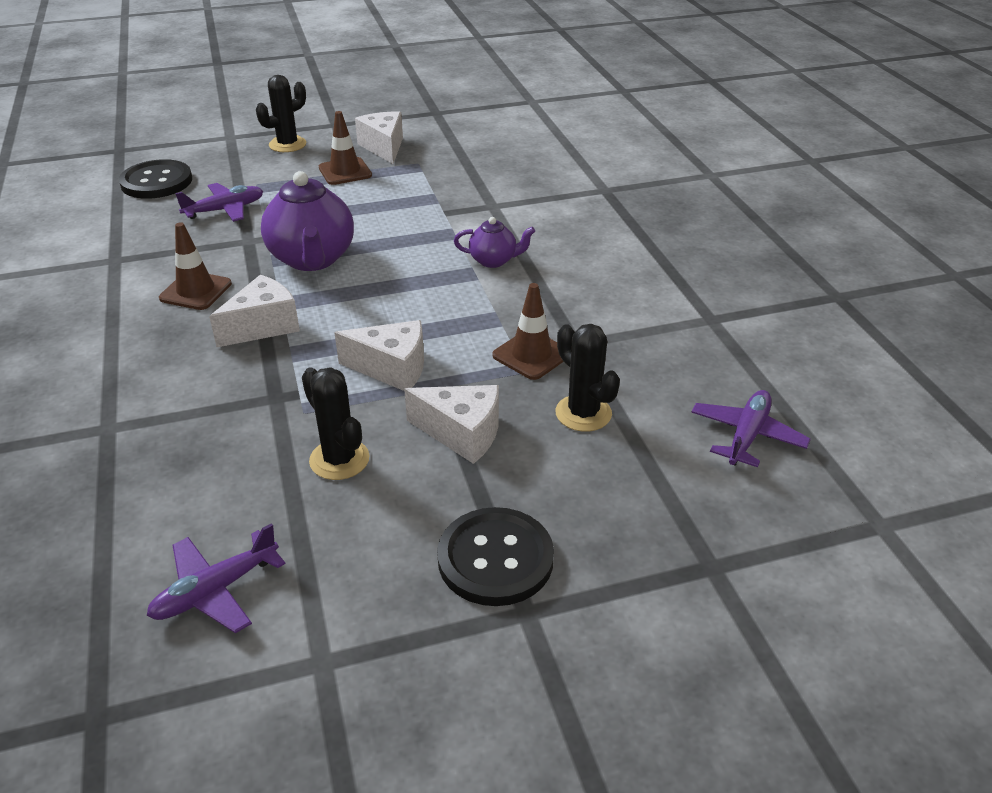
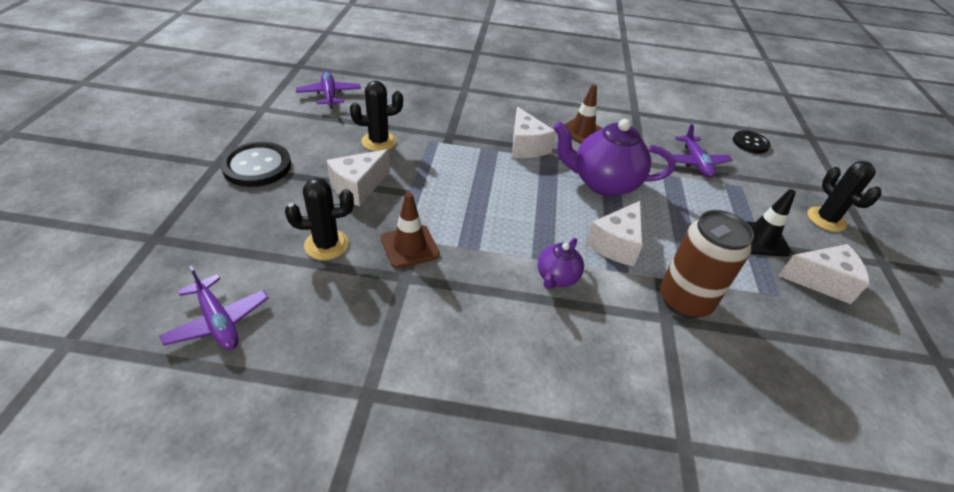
camera: 110 degrees right, 5 degrees up
black button [119,159,192,199] -> black button [733,130,771,154], size x0.64
brown traffic cone [319,111,372,185] -> black traffic cone [746,189,796,257]
white cheese [334,320,424,391] -> white cheese moved to [586,201,643,266]
none -> brown can [660,210,754,319]

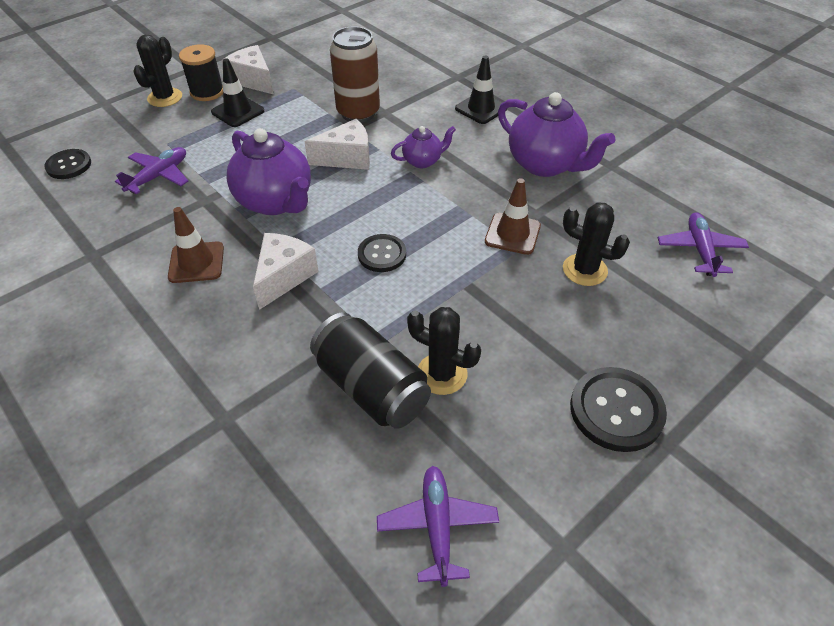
camera: 135 degrees left, 5 degrees up
purple plane [296,71,361,108] -> purple plane turned 150 degrees clockwise [377,466,499,587]
white cheese [327,149,390,207] -> none
none -> black spool [179,44,223,101]
none -> black can [310,312,431,429]
none -> black button [358,234,406,272]
none -> black traffic cone [455,56,507,124]
none -> purple teapot [498,92,616,177]

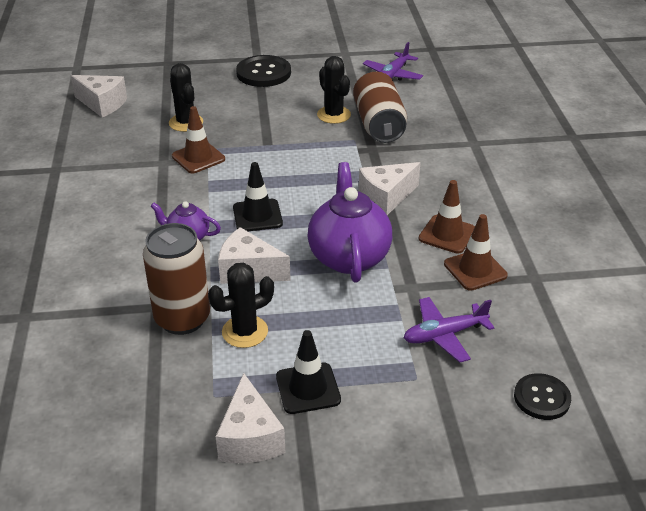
camera: 145 degrees left, 10 degrees down
black cactus [133,35,182,107] -> black cactus moved to [208,263,274,348]
black spool [179,44,223,101] -> none
black can [310,312,431,429] -> brown can [353,72,407,143]
black button [358,234,406,272] -> none
black traffic cone [455,56,507,124] -> black traffic cone moved to [233,162,283,231]
purple teapot [498,92,616,177] -> none
purple plane [658,212,749,277] -> white cheese [70,75,127,117]
none -> brown traffic cone [444,214,508,291]

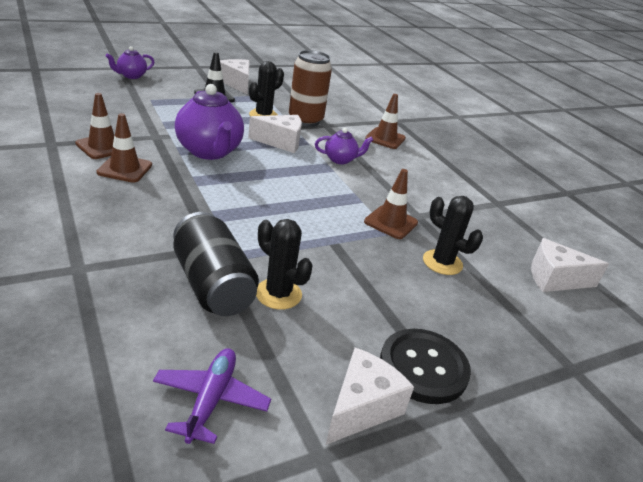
camera: 155 degrees right, 5 degrees down
black traffic cone [233,162,283,231] -> none
brown can [353,72,407,143] -> black can [173,212,259,316]
white cheese [359,162,421,215] -> white cheese moved to [326,348,414,445]
purple plane [404,297,494,362] -> none
black button [514,373,571,420] -> none
none -> purple teapot [106,46,154,79]
none -> brown traffic cone [365,94,406,149]

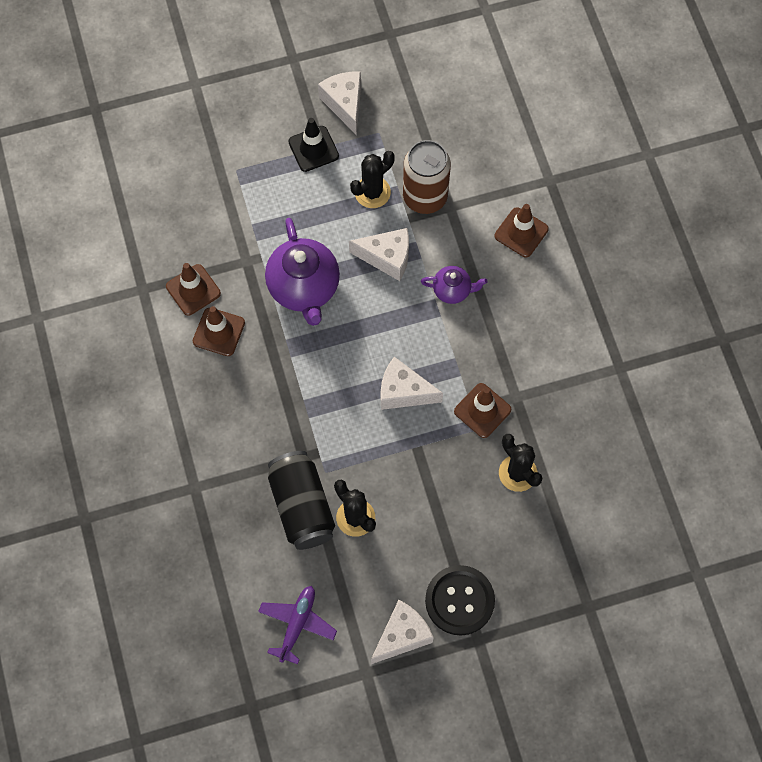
camera: 15 degrees right, 35 degrees up
purple teapot [106,46,154,79] -> none
white cheese [531,238,609,292] -> white cheese moved to [381,357,443,410]

